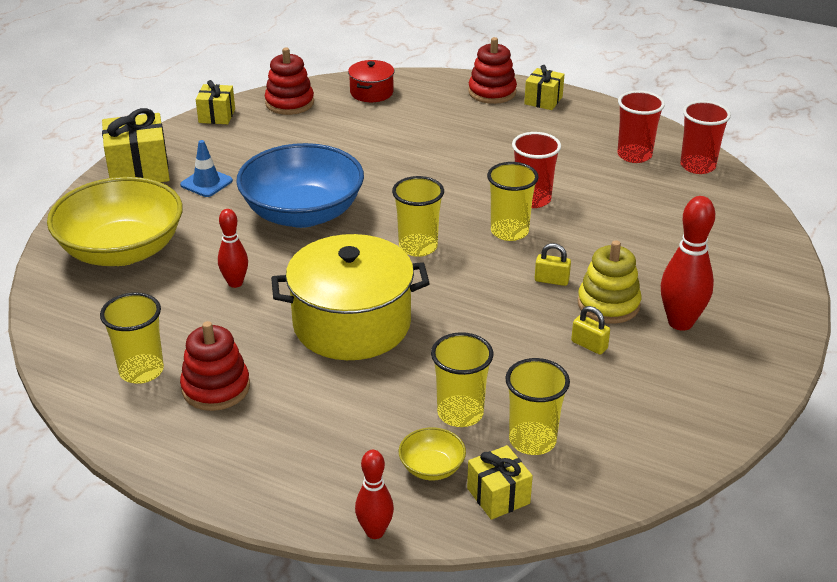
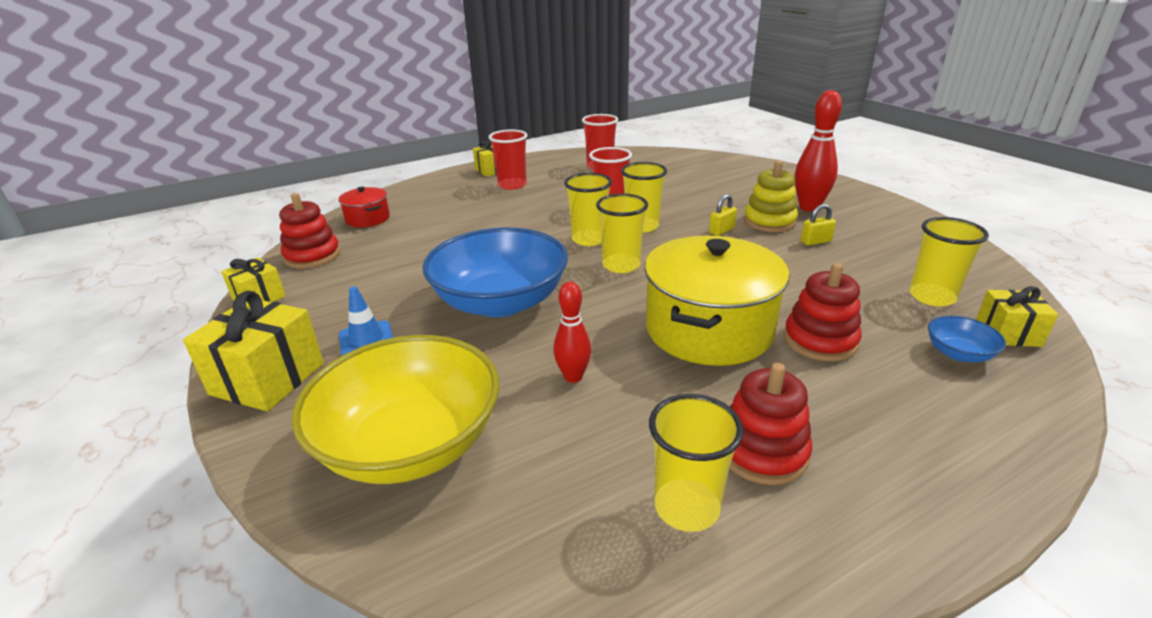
camera: 55 degrees left, 5 degrees down
red bowling pin [355,450,394,539] -> none
yellow bowl [399,427,466,480] -> blue bowl [928,316,1006,362]
yellow cup [431,332,494,427] -> yellow cup moved to [564,173,612,246]
red stacking toy [468,37,517,104] -> red stacking toy moved to [784,263,862,362]
red cup [680,101,731,174] -> red cup moved to [489,130,528,190]

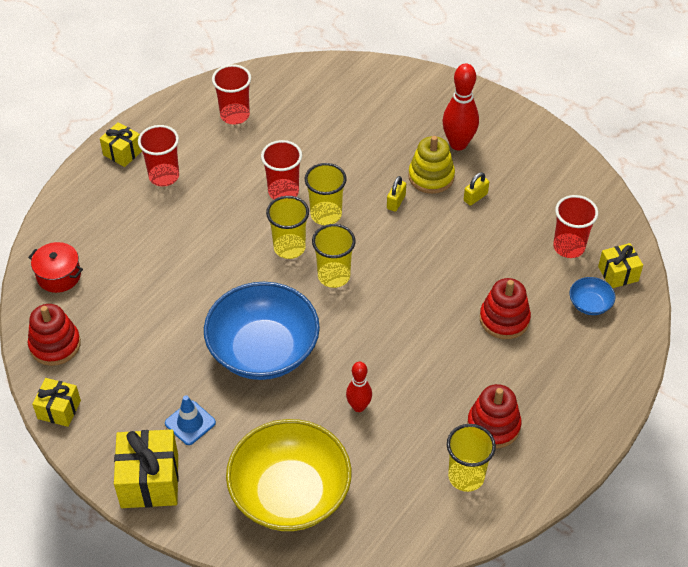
camera: 25 degrees left, 20 degrees up
yellow pot [644,235,790,366] -> none
yellow cup [910,217,989,307] -> red cup [553,195,598,258]

